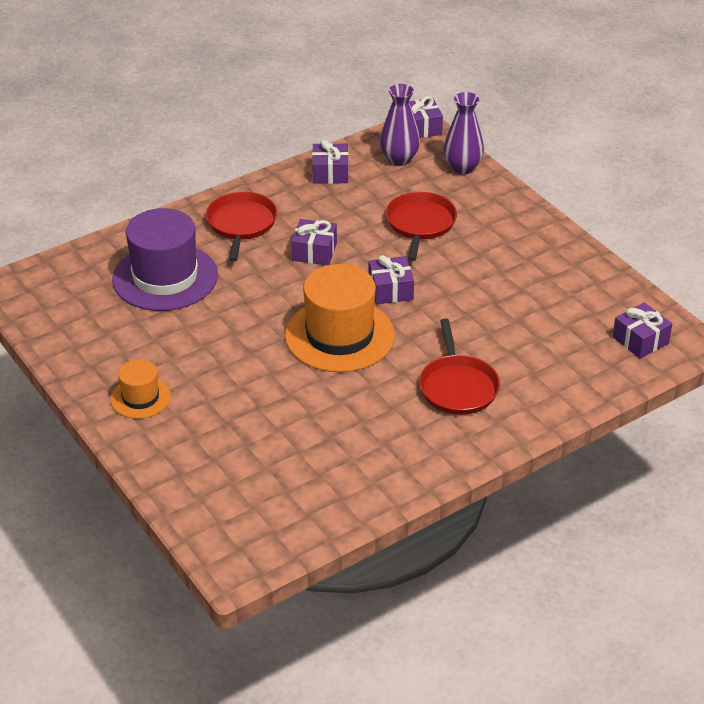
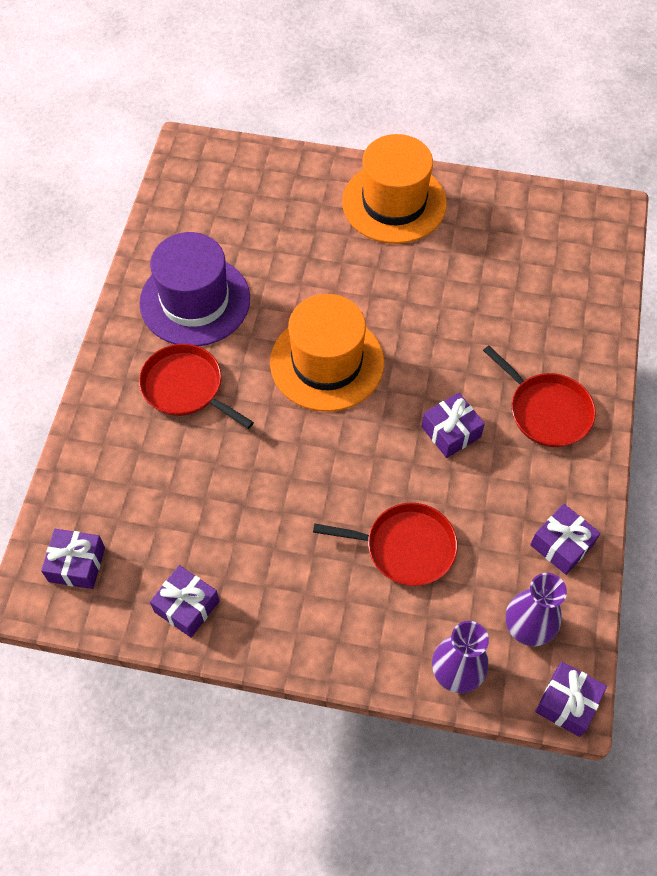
camera: 135 degrees right, 20 degrees up
orange hat [111,359,171,419] -> orange hat [342,134,447,244], size x1.91
purple hat [112,208,218,311] -> purple hat moved to [139,232,250,346]
purple gift [368,255,414,304] -> purple gift moved to [150,565,220,638]
red pan [386,192,457,261] -> red pan turned 45 degrees counterclockwise [313,503,458,586]

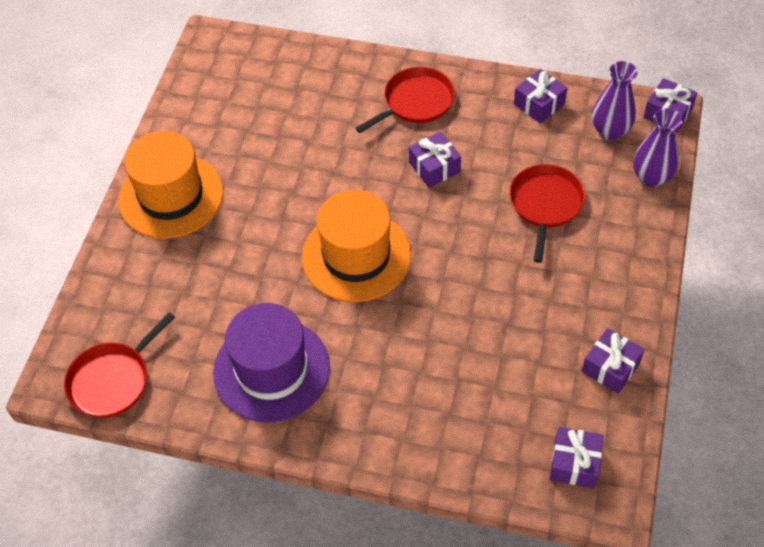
camera: 85 degrees left, 5 degrees down
red pan [139,344,254,429] -> red pan moved to [64,312,175,418]

